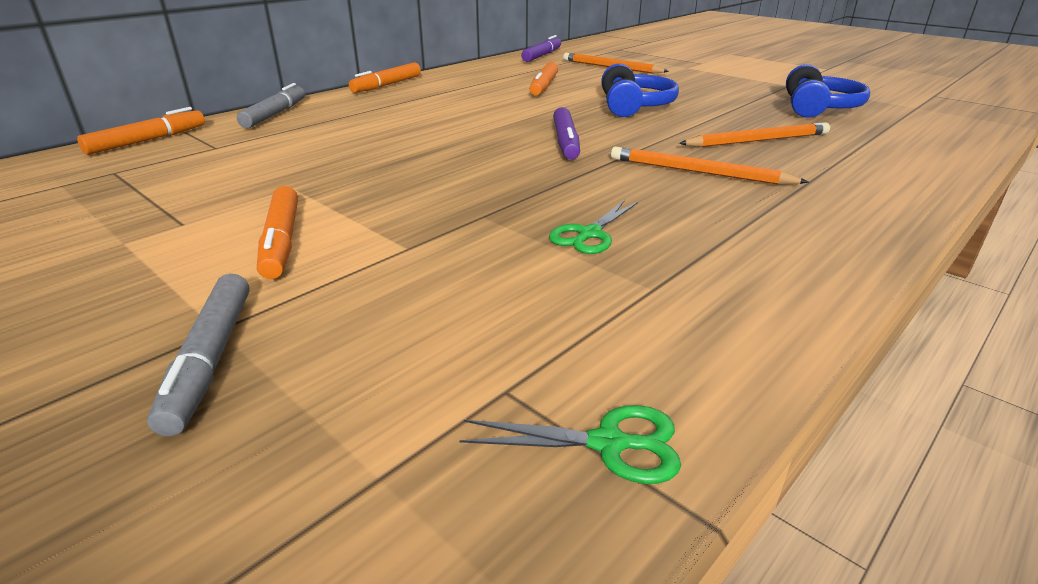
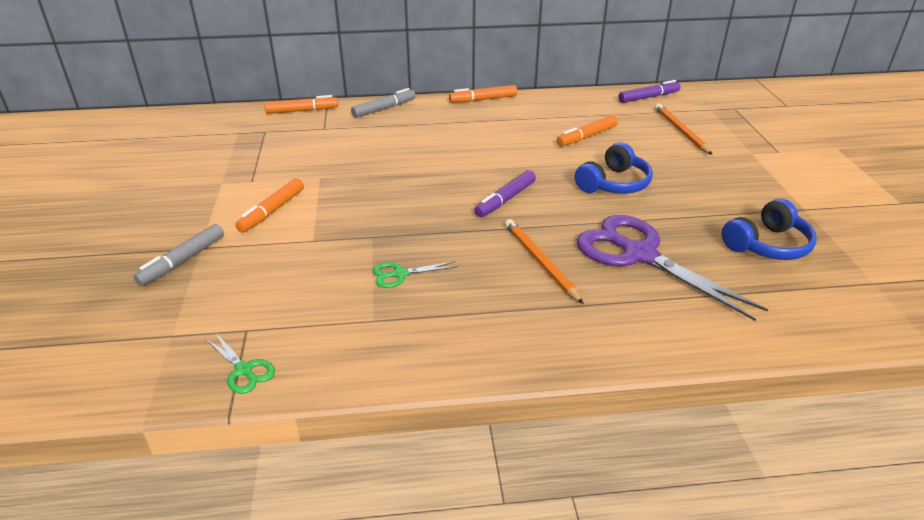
camera: 40 degrees right, 5 degrees up
orange pencil [679,122,830,147] -> purple scissors [577,215,768,321]

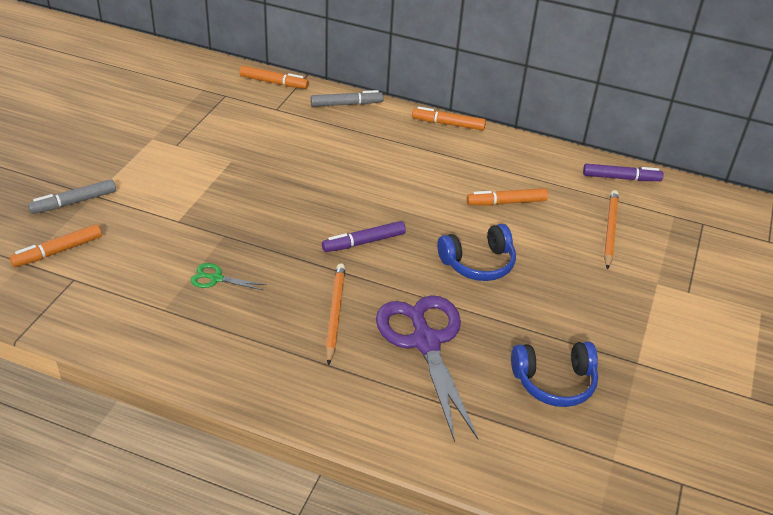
camera: 25 degrees right, 5 degrees up
green scissors [205,333,275,394] -> none
orange marker [235,178,304,232] -> orange marker moved to [10,224,102,267]

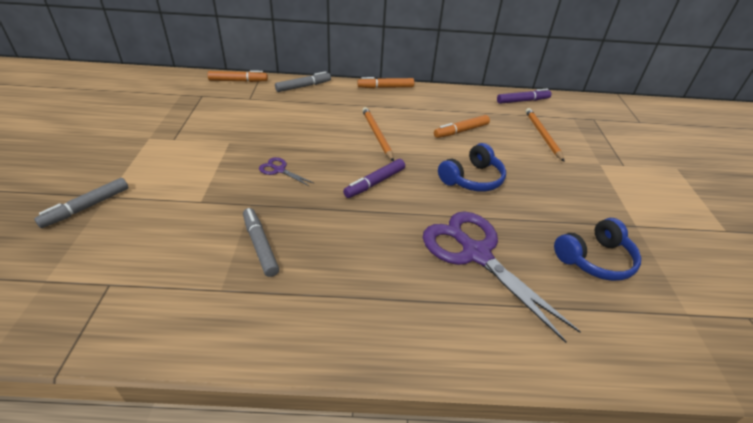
camera: 20 degrees left, 0 degrees up
orange marker [10,224,102,267] -> none
green scissors [191,263,267,291] -> grey marker [243,208,279,277]
orange pencil [325,263,346,365] -> orange pencil moved to [362,107,394,161]
none -> purple scissors [259,157,315,187]

